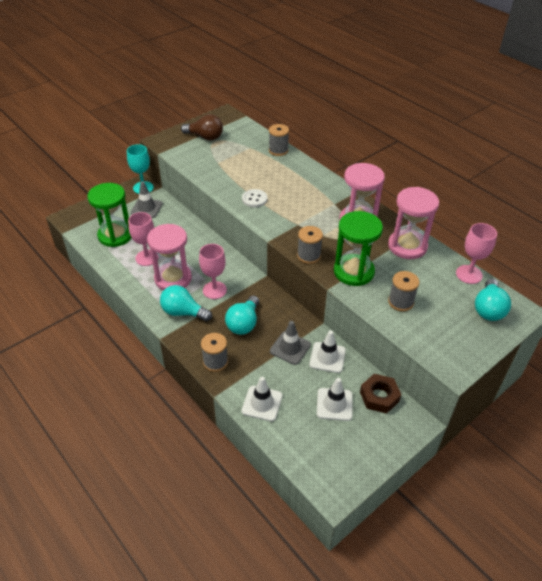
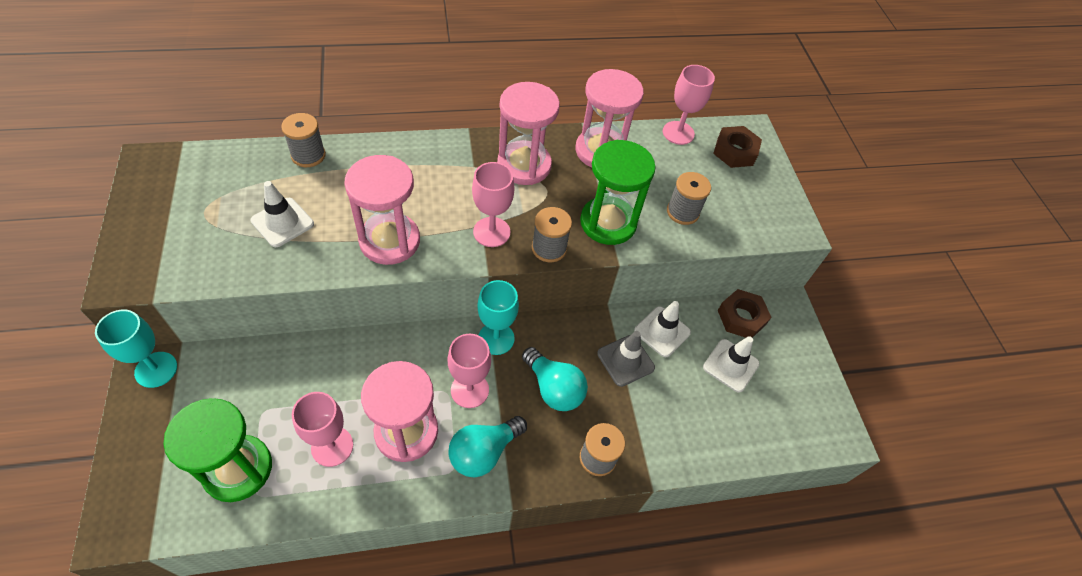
camera: 65 degrees left, 10 degrees up
grey traffic cone [131,181,163,218] -> none
brown light bulb [181,114,223,141] -> none
white traffic cone [241,377,282,421] -> white traffic cone moved to [250,181,314,247]
white button [242,189,267,207] -> pink hourglass [344,155,420,265]
turquoise light bulb [475,279,511,321] -> brown nut [713,126,762,168]
none -> pink goblet [472,162,514,247]
none -> turquoise goblet [477,280,519,355]

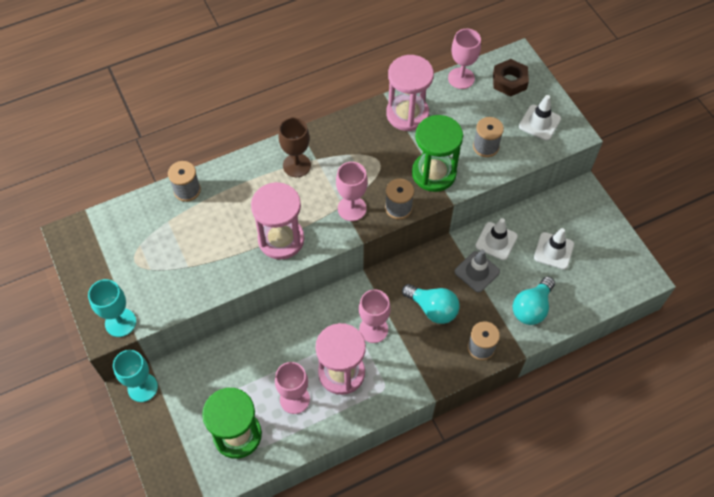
camera: 10 degrees left, 5 degrees up
white traffic cone [250,181,314,247] -> white traffic cone moved to [519,95,561,141]
turquoise light bulb [448,416,527,477] -> turquoise light bulb moved to [513,277,555,325]
turquoise goblet [477,280,519,355] -> turquoise goblet moved to [88,279,136,337]
pink hourglass [497,82,560,185] -> none
brown nut [718,289,772,338] -> none
none -> brown goblet [278,117,311,177]

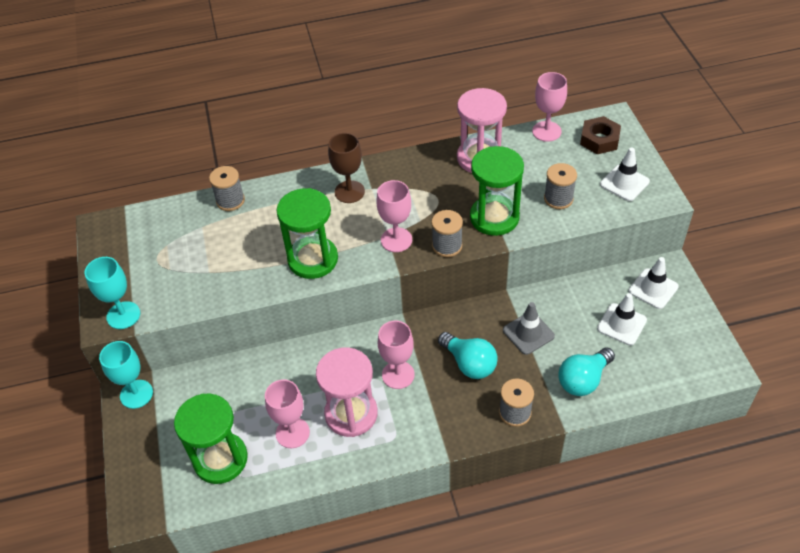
camera: 15 degrees right, 10 degrees down
pink hourglass [251,182,304,260] -> green hourglass [276,188,338,279]
white traffic cone [475,218,518,260] -> white traffic cone moved to [629,257,679,309]

